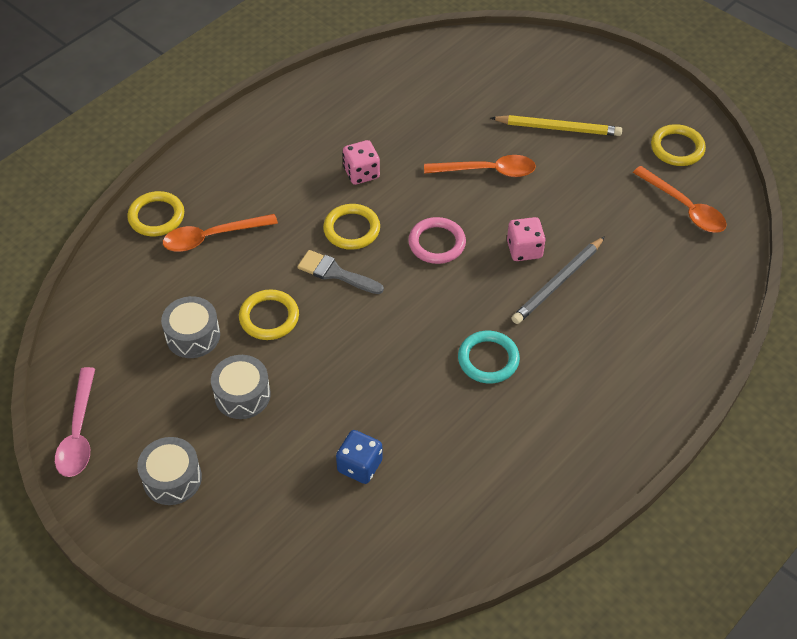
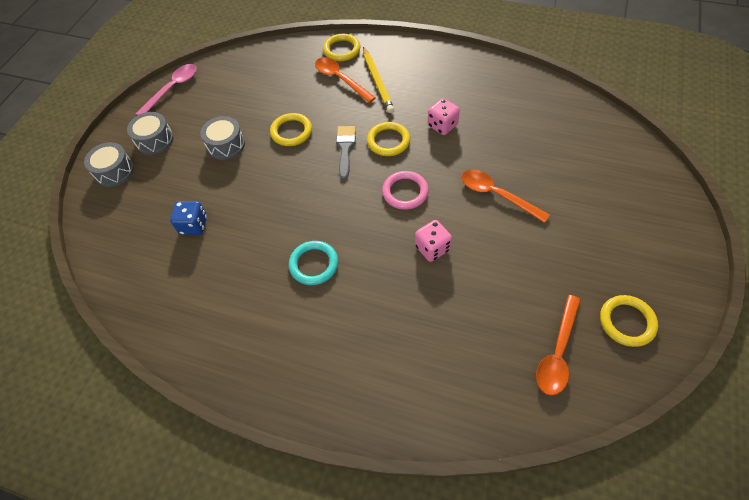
camera: 70 degrees right, 5 degrees up
pink spoon [55,367,95,477] -> pink spoon turned 150 degrees clockwise [136,64,197,115]
grey drum [161,296,220,358] -> grey drum moved to [84,142,134,187]
orange spoon [424,155,536,177] -> orange spoon turned 150 degrees clockwise [461,170,550,223]
yellow pencil [491,115,622,136] -> yellow pencil moved to [363,47,394,113]
grey pencil [511,236,605,324] -> none

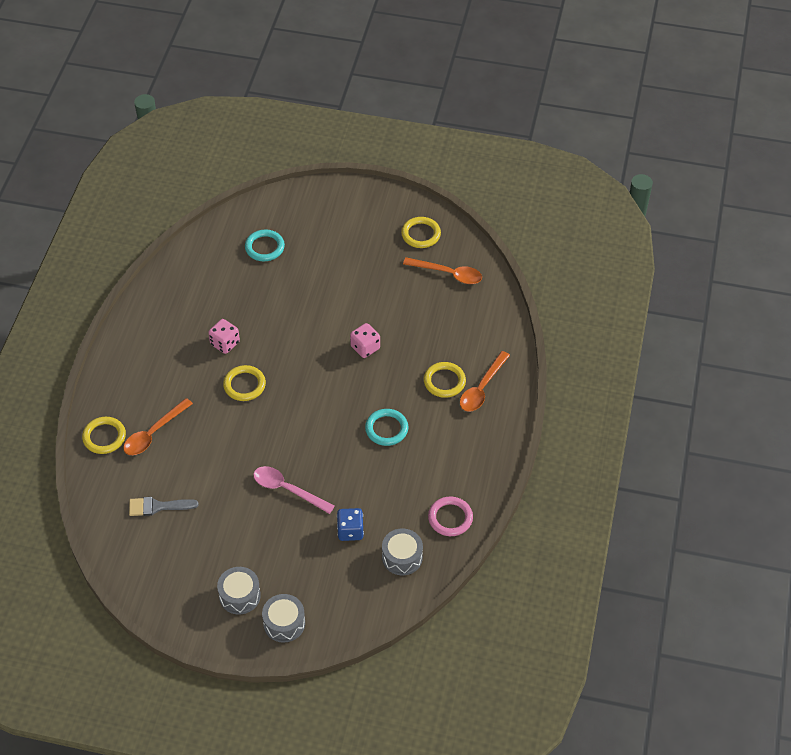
camera: 100 degrees left, 5 degrees down
pink spoon [136,64,197,115] -> pink spoon moved to [253,466,335,514]
grey drum [200,116,245,160] -> grey drum moved to [382,528,423,575]
yellow ring [270,113,312,146] -> yellow ring moved to [424,362,466,398]
grey brush [336,126,356,180] -> grey brush moved to [129,497,199,516]
yellow pencil [363,47,394,113] -> none
pink ring [382,171,429,210] -> pink ring moved to [428,497,473,536]
orange spoon [461,170,550,223] -> orange spoon moved to [460,351,510,412]
none -> turquoise ring [245,230,285,261]

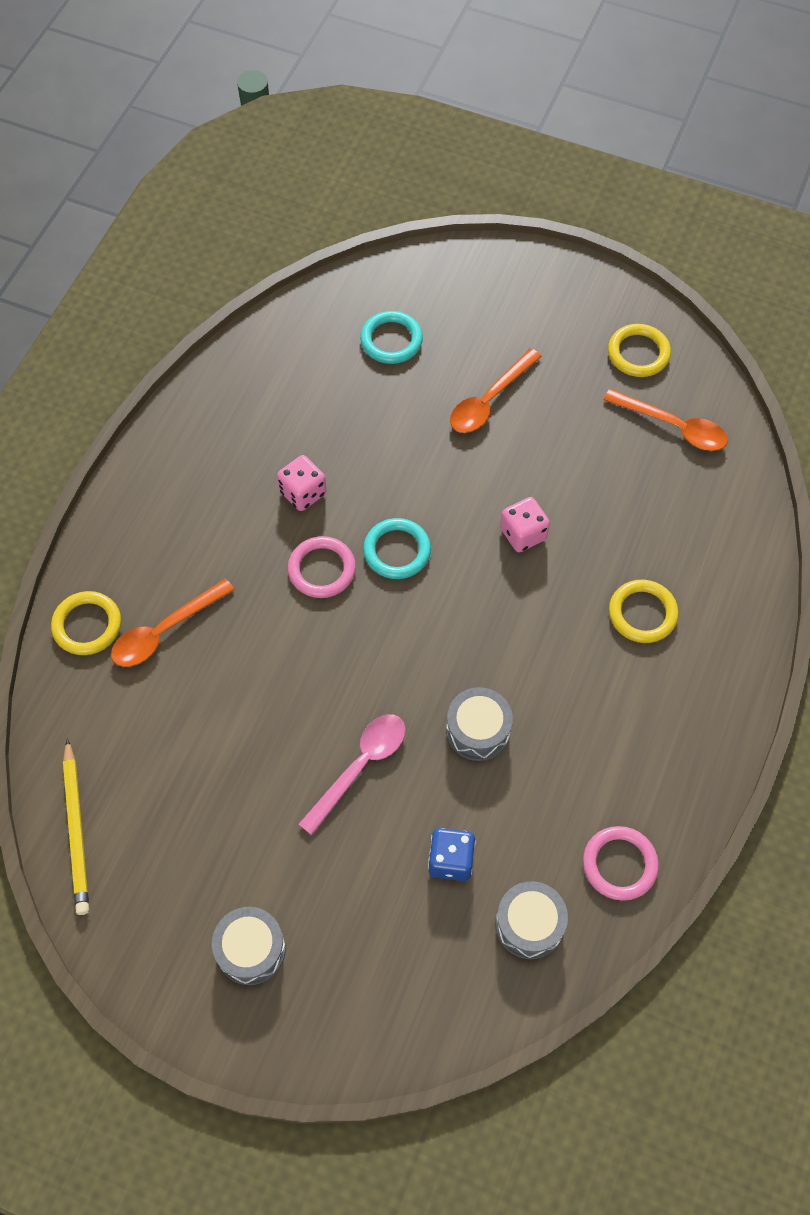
camera: 10 degrees right, 10 degrees up
grey brush [129,497,199,516] -> none
yellow ring [223,365,266,401] -> pink ring [288,536,356,598]
pink spoon [253,466,335,514] -> pink spoon turned 90 degrees clockwise [298,714,406,835]
grey drum [262,594,305,643] -> grey drum moved to [446,687,513,761]
turquoise ring [365,409,408,446] -> turquoise ring moved to [363,518,431,579]
orange spoon [460,351,510,412] -> orange spoon moved to [450,348,542,433]
none -> yellow pencil [63,739,89,915]

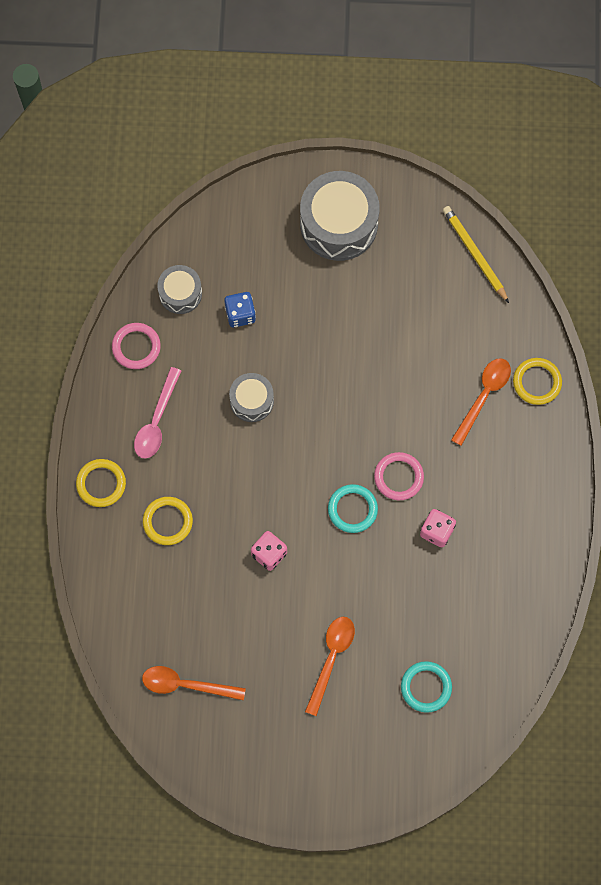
camera: 160 degrees right, 10 degrees up
grey drum [212,907,286,985] -> grey drum [300,171,380,261], size x1.83
pink spoon [298,714,406,835] -> pink spoon moved to [134,367,181,458]
yellow ring [608,324,671,377] -> yellow ring moved to [76,459,126,507]

